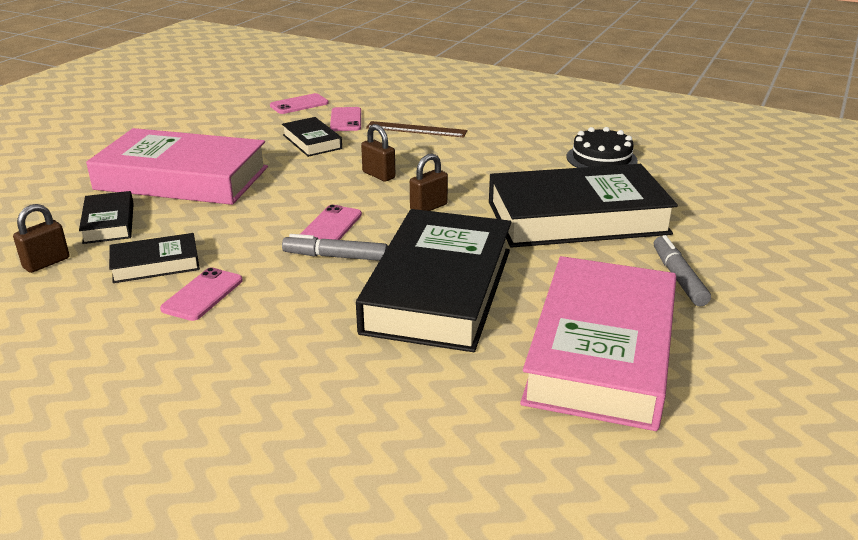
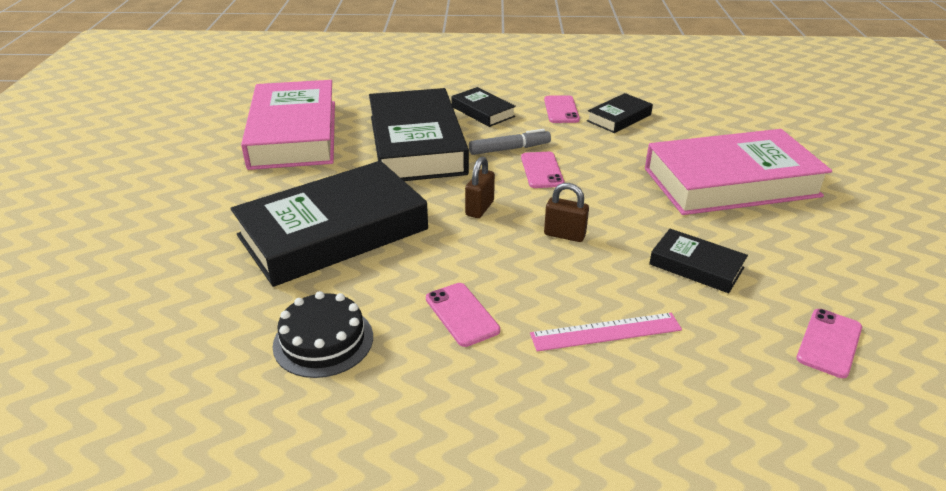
camera: 155 degrees right, 5 degrees up
brown padlock [13,204,69,273] -> none
black book [79,191,134,244] -> black book moved to [451,87,516,127]
pink phone [330,107,361,131] -> pink phone moved to [426,283,500,347]
brown ruler [366,121,467,138] -> pink ruler [530,313,682,351]
grey marker [654,235,711,307] -> none

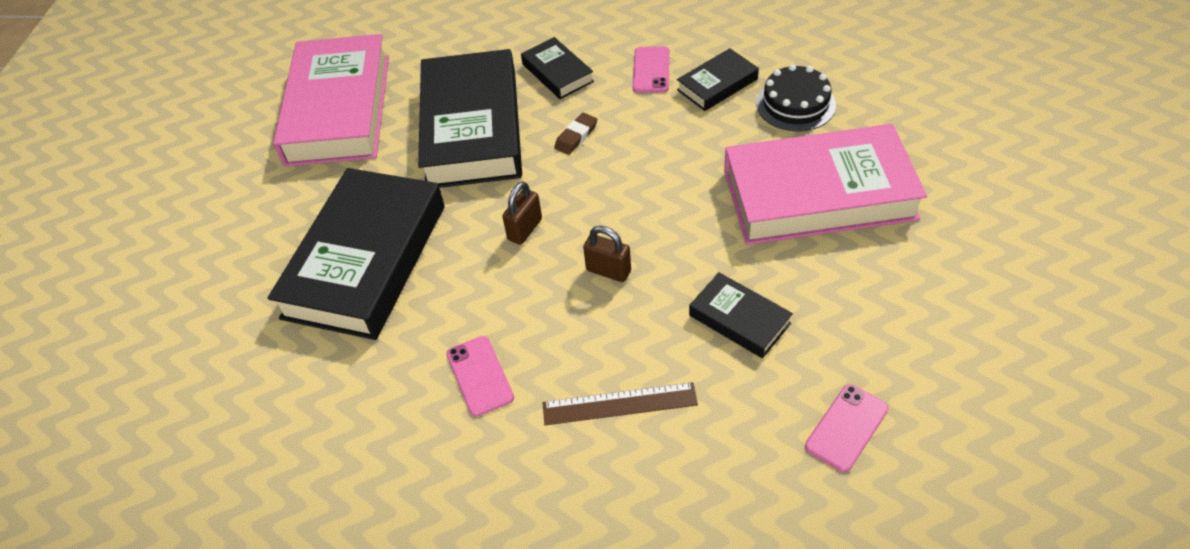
camera: 10 degrees right, 15 degrees up
black book [230,161,428,287] -> black book turned 45 degrees counterclockwise [268,168,445,340]
black cake [273,291,373,378] -> black cake moved to [756,64,836,132]
grey marker [469,129,551,155] -> brown eraser [554,113,597,155]
pink phone [521,152,564,188] -> none
pink ruler [530,313,682,351] -> brown ruler [543,382,698,425]

